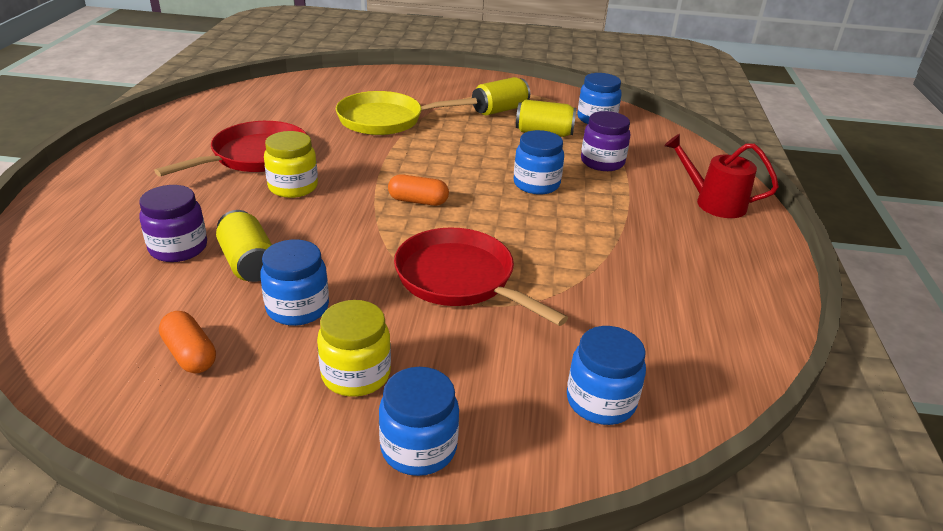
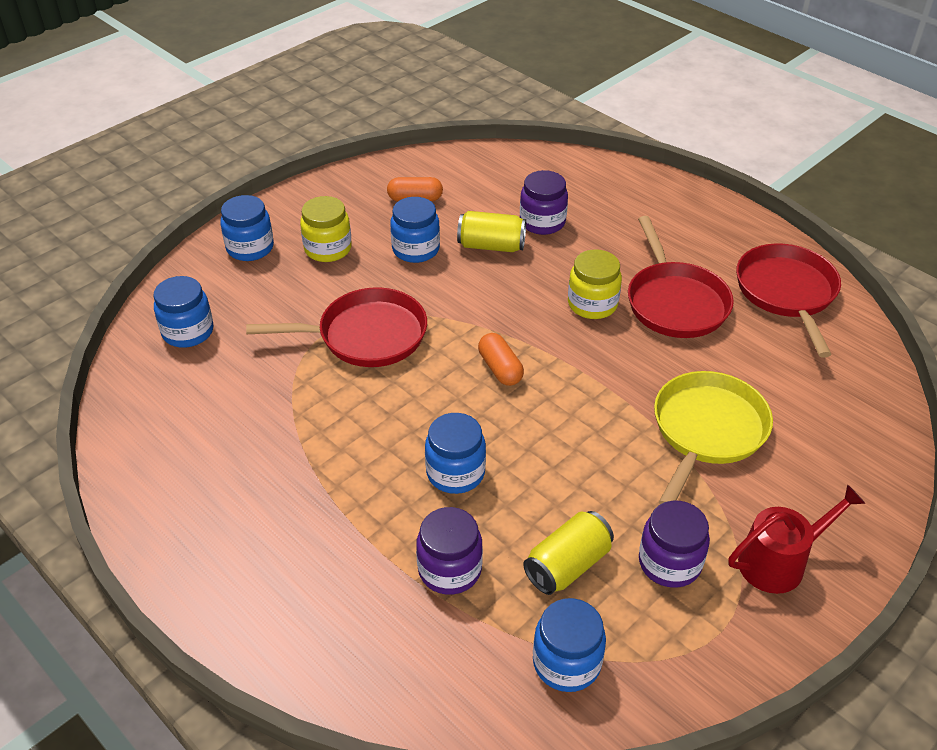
camera: 130 degrees right, 10 degrees up
orange capsule [388,174,449,206] -> orange capsule turned 75 degrees counterclockwise [478,333,524,386]
yellow can [472,77,530,115] -> purple jar [639,501,710,588]
red watering can [664,134,779,218] -> red watering can moved to [729,484,866,594]
none -> red pan [736,243,841,358]

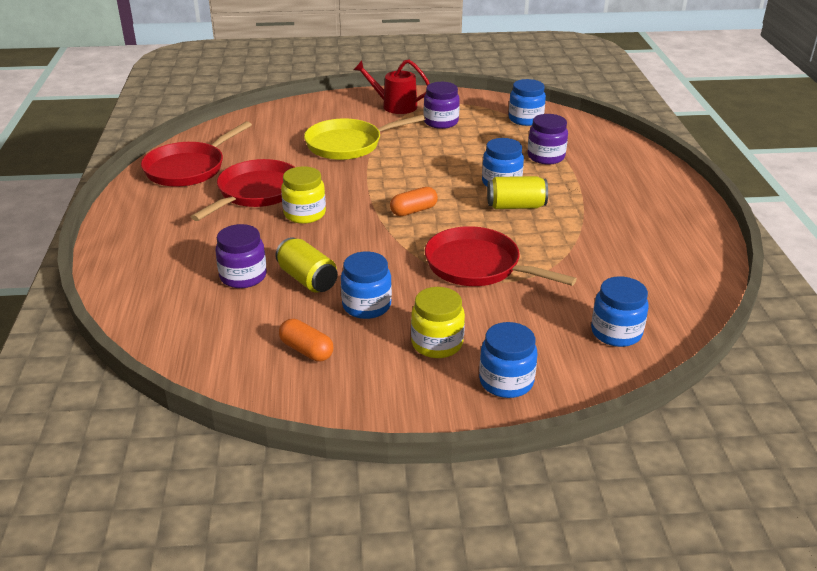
camera: 140 degrees left, 10 degrees down
orange capsule [478,333,524,386] -> orange capsule turned 45 degrees clockwise [390,187,438,216]
yellow can [523,511,614,595] -> yellow can moved to [487,176,548,209]

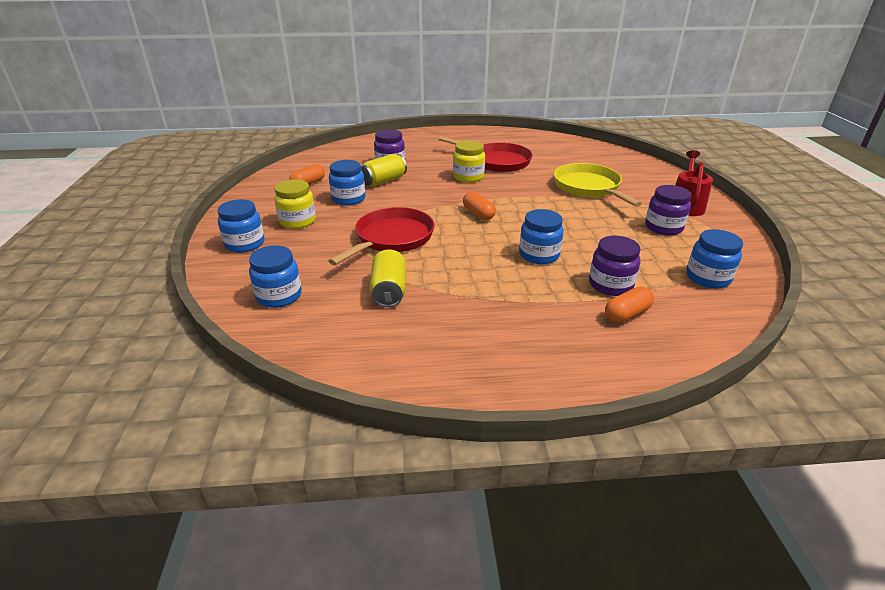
camera: 90 degrees right, 0 degrees up
red pan [141,121,252,187] -> none
yellow can [487,176,548,209] -> yellow can moved to [369,249,406,307]
none -> orange capsule [605,286,654,323]

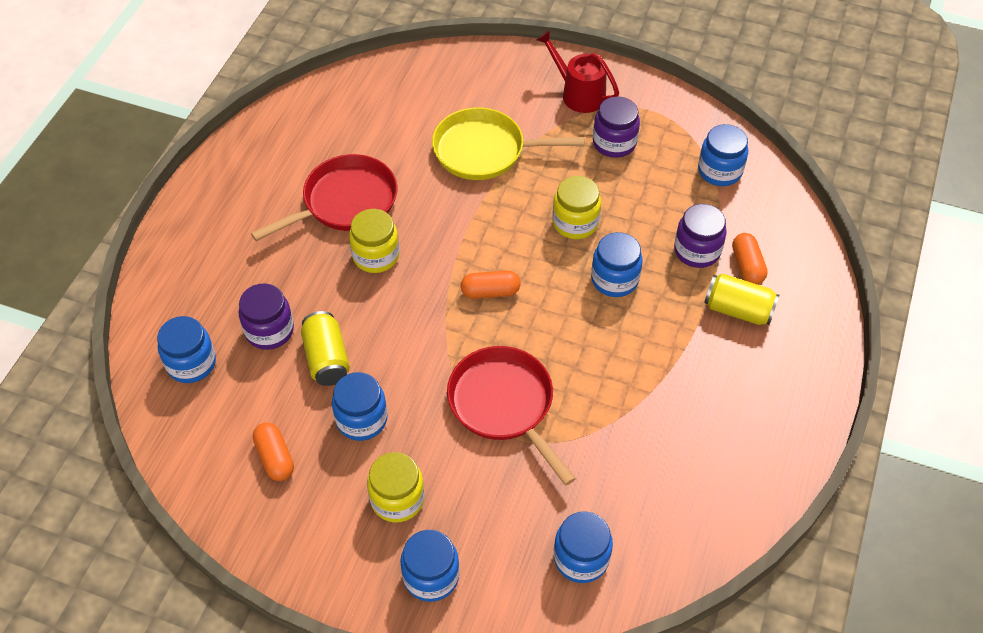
camera: 65 degrees left, 20 degrees up
yellow can [369,249,406,307] -> yellow can moved to [704,274,780,325]
none -> blue jar [157,316,216,383]
none -> yellow jar [552,176,601,239]

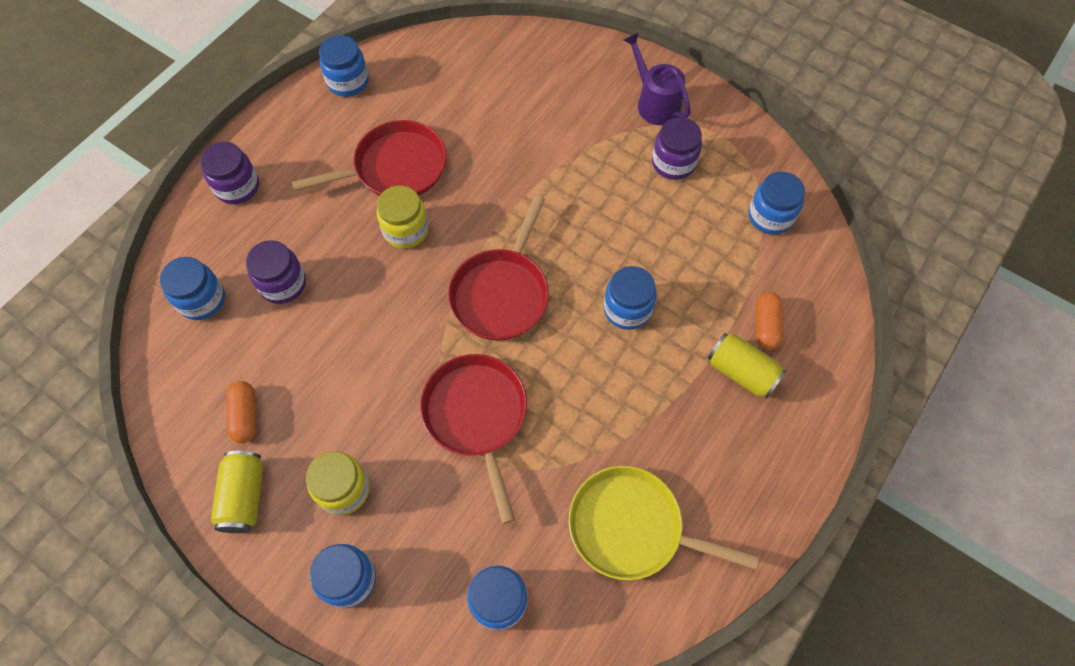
camera: 15 degrees right, 10 degrees up
yellow can [301,311,350,386] -> yellow can moved to [211,451,263,533]
blue jar [332,372,387,441] -> blue jar moved to [319,35,369,97]
yellow pan [432,107,584,180] -> yellow pan moved to [569,466,759,580]
orange capsule [461,270,521,299] -> red pan [448,195,549,341]
red watering can [537,30,619,113] -> purple watering can [623,32,691,125]
yellow jar [552,176,601,239] -> none
purple jar [674,204,727,268] -> purple jar moved to [200,142,259,204]

